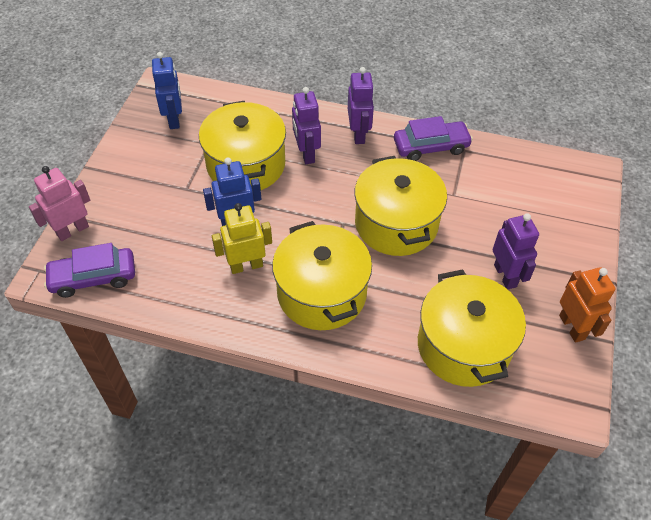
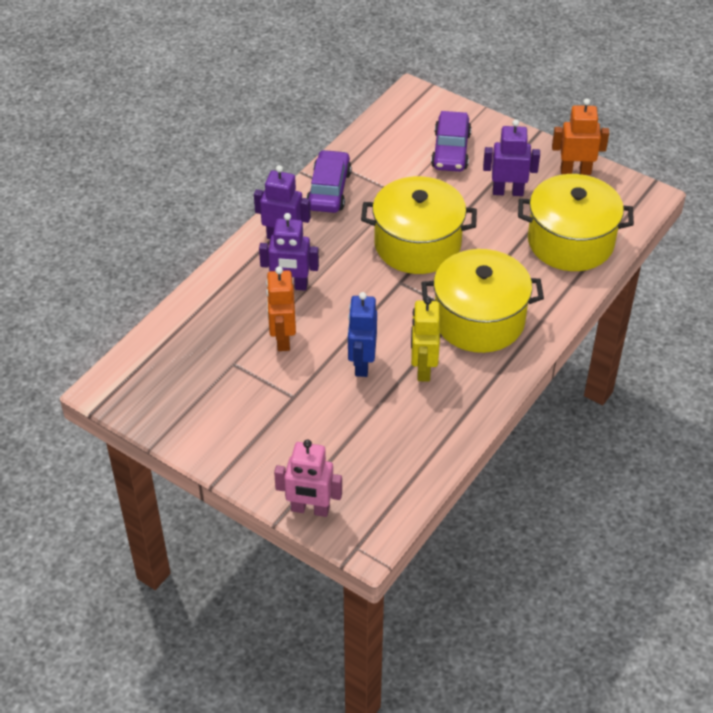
camera: 70 degrees left, 5 degrees down
pink robot [29,166,90,241] -> pink robot turned 60 degrees counterclockwise [274,439,342,517]
purple car [44,243,135,298] -> purple car moved to [431,111,471,172]
blue robot [152,52,182,129] -> none
yellow pot [199,101,286,190] -> orange robot [266,267,296,351]

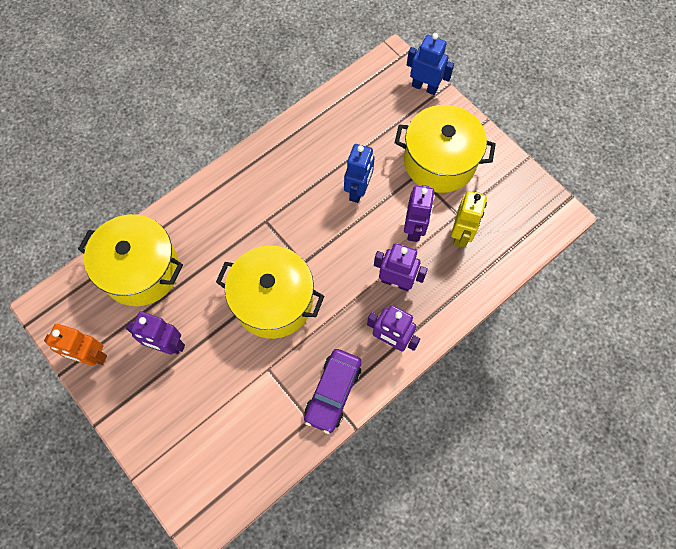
camera: 165 degrees left, 20 degrees up
orange robot [266,267,296,351] -> purple robot [404,185,435,242]
pink robot [274,439,342,517] -> blue robot [407,33,454,95]
yellow robot [411,297,440,382] -> yellow robot moved to [451,191,487,248]
yellow pot [421,249,544,353] -> yellow pot moved to [395,105,496,193]
purple car [431,111,471,172] -> none

